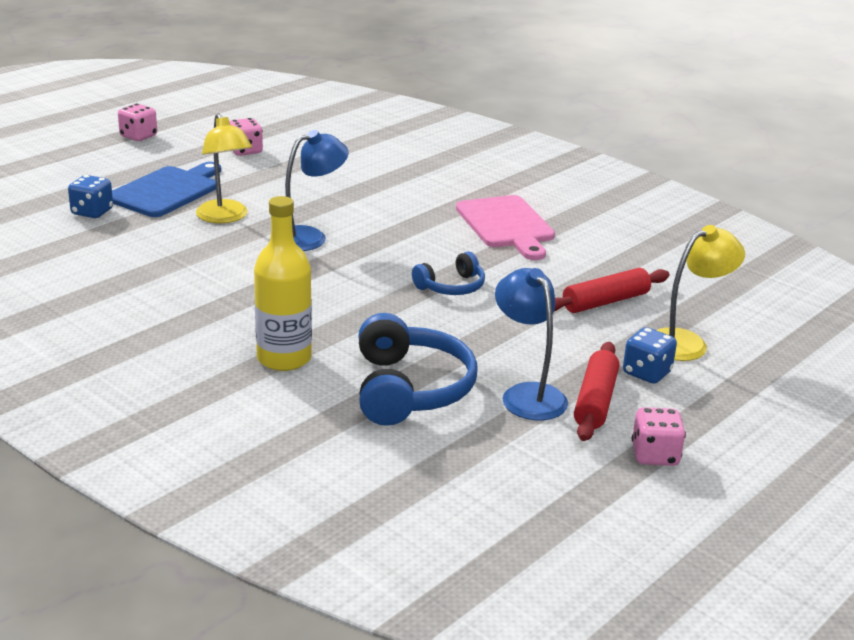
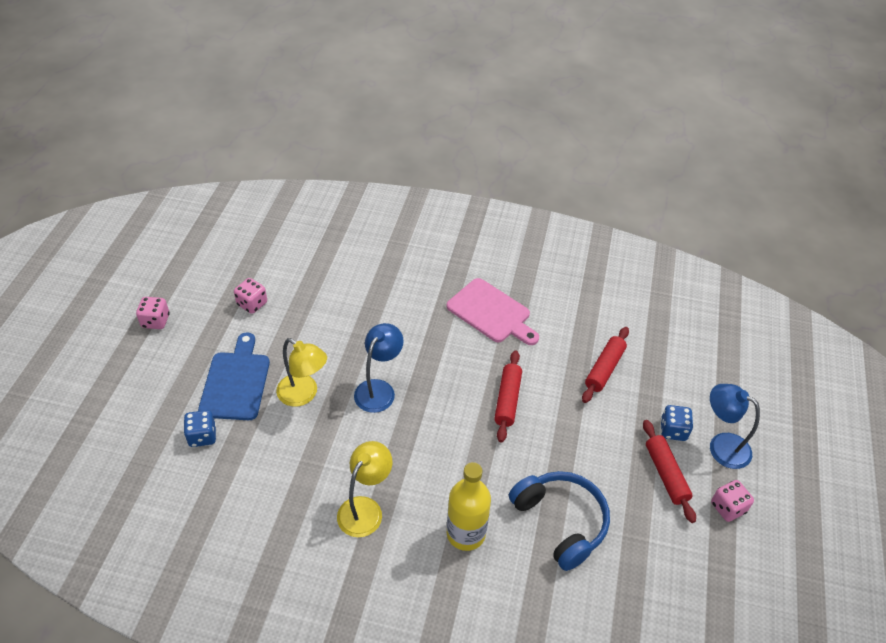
camera: 30 degrees left, 20 degrees up
blue headphones [412,252,485,295] -> red rolling pin [494,350,522,442]
blue lamp [495,268,568,420] -> blue lamp moved to [710,384,760,469]
yellow lamp [656,225,745,361] -> yellow lamp moved to [337,441,393,537]

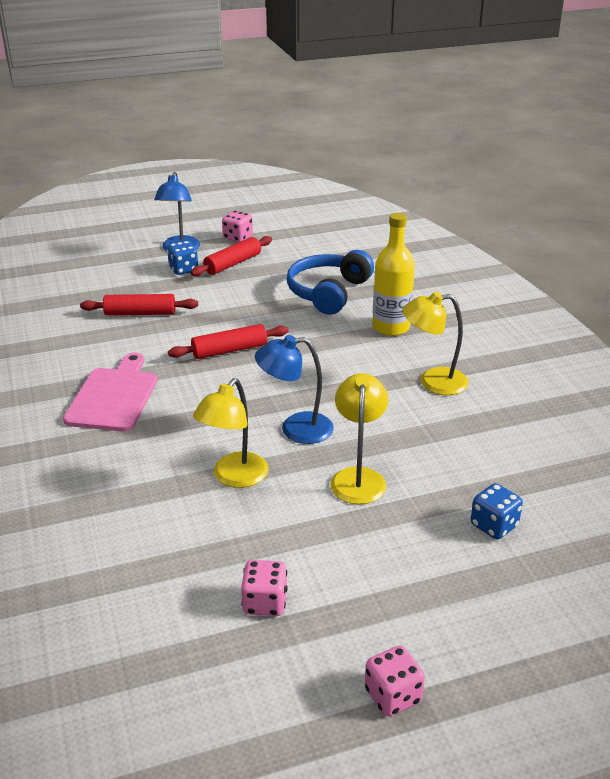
camera: 120 degrees left, 15 degrees down
blue cutting board [198,332,270,420] -> none
none -> yellow lamp [193,378,269,488]

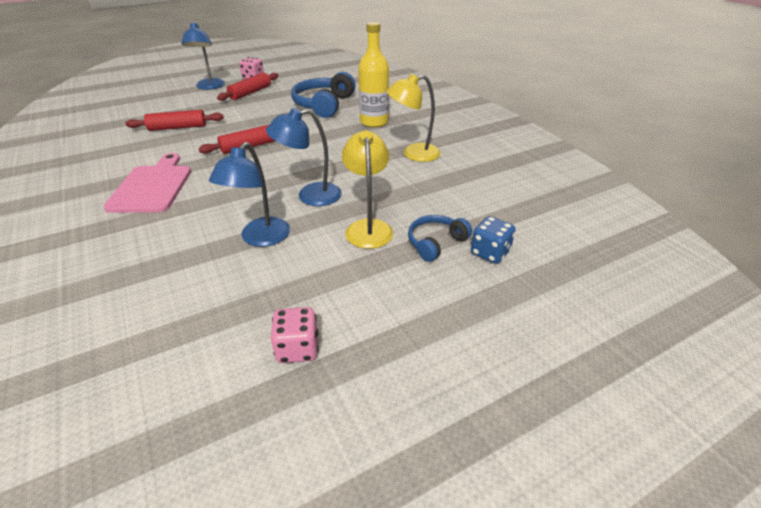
camera: 10 degrees left, 5 degrees up
blue dice [167,241,199,275] -> none
yellow lamp [193,378,269,488] -> blue lamp [209,142,290,247]
pink dice [365,646,425,716] -> none
none -> blue headphones [408,215,472,262]

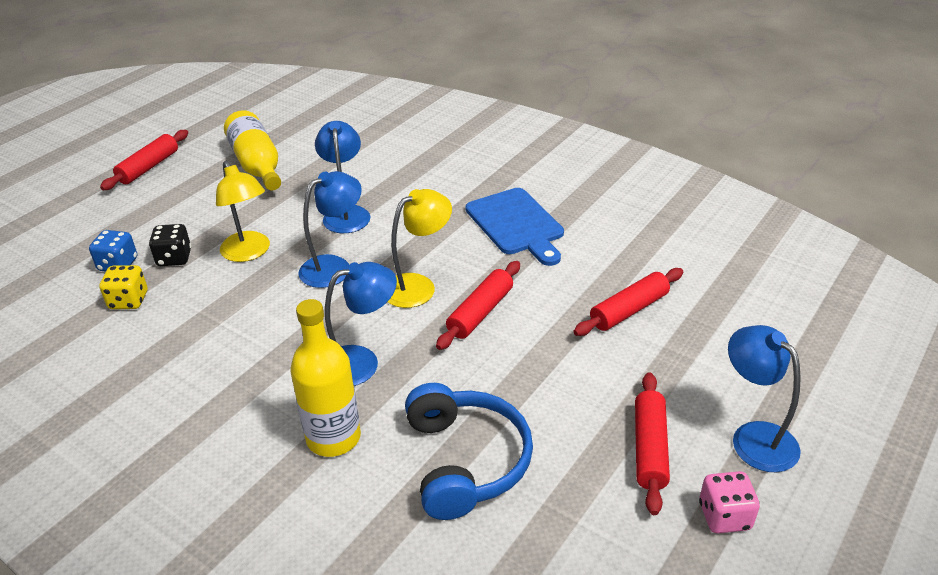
camera: 155 degrees right, 0 degrees up
pink cutting board [104,153,191,213] -> blue cutting board [466,188,564,266]
pink dice [271,307,318,363] -> yellow bottle [224,110,281,191]
yellow lamp [387,74,441,162] -> yellow lamp moved to [388,189,452,308]
blue headphones [408,215,472,262] -> black dice [149,224,191,266]
none -> yellow dice [99,265,147,309]
none -> red rolling pin [100,130,188,190]
none -> blue lamp [325,262,397,386]

